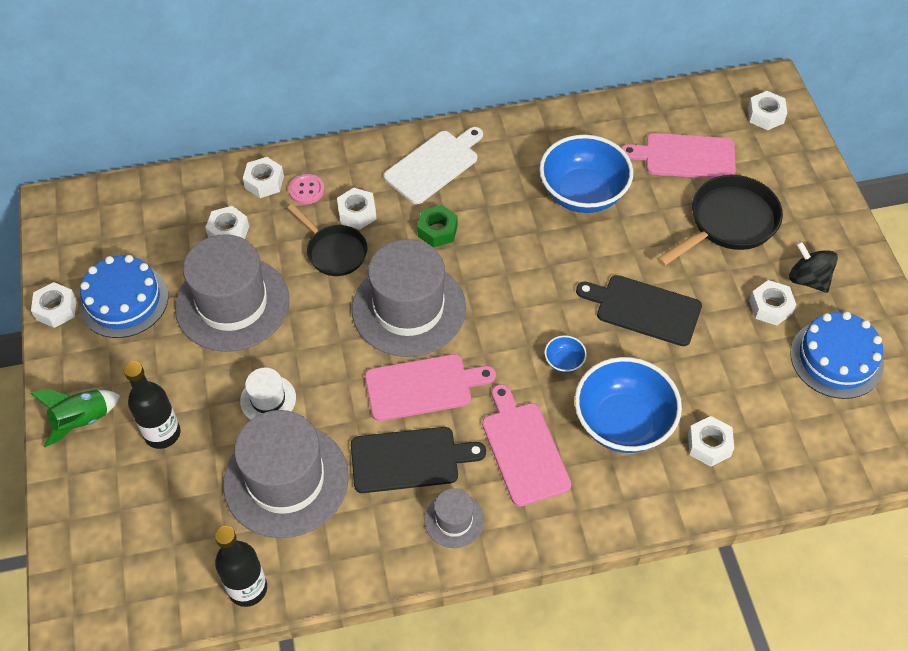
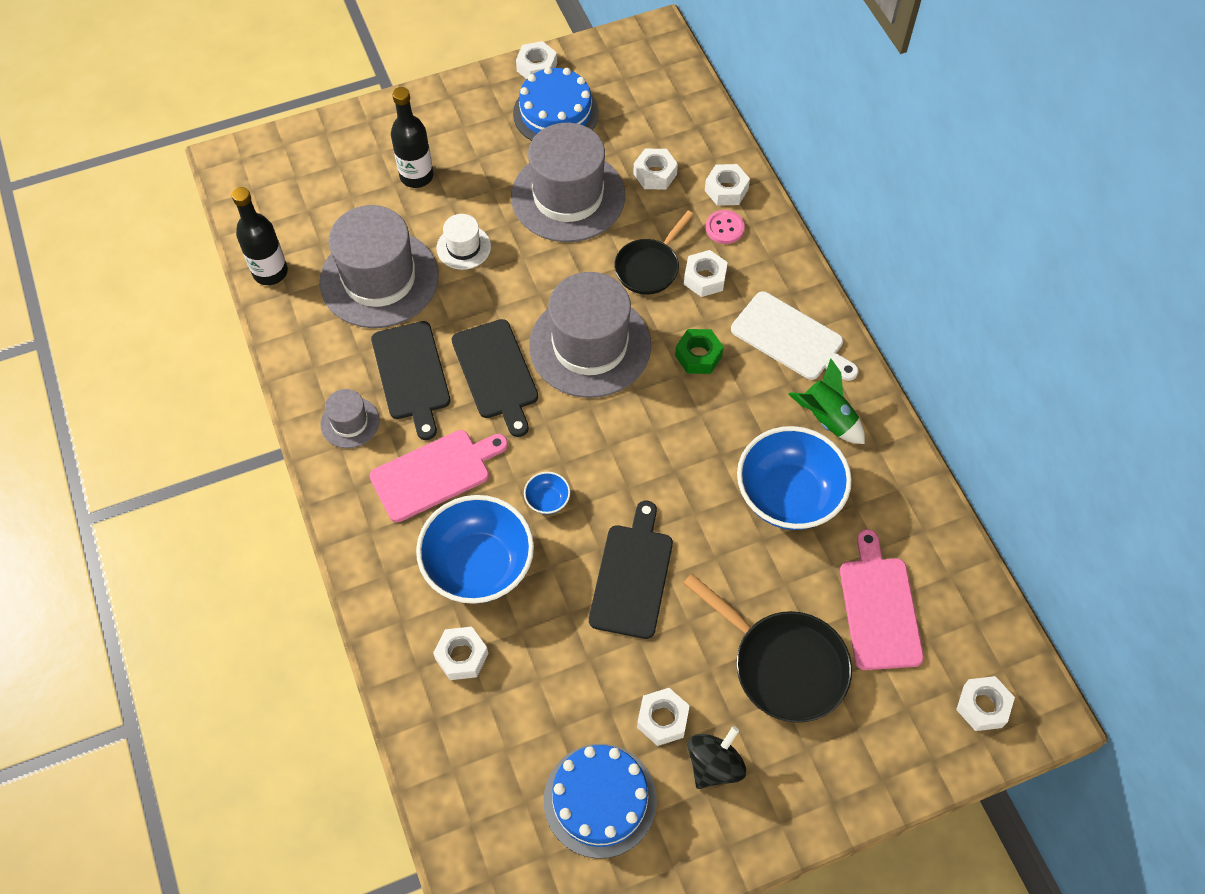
camera: 80 degrees right, 5 degrees up
green rocket [30,389,120,447] -> green rocket moved to [788,358,865,444]
pink cutting board [365,354,496,421] -> black cutting board [452,319,538,437]

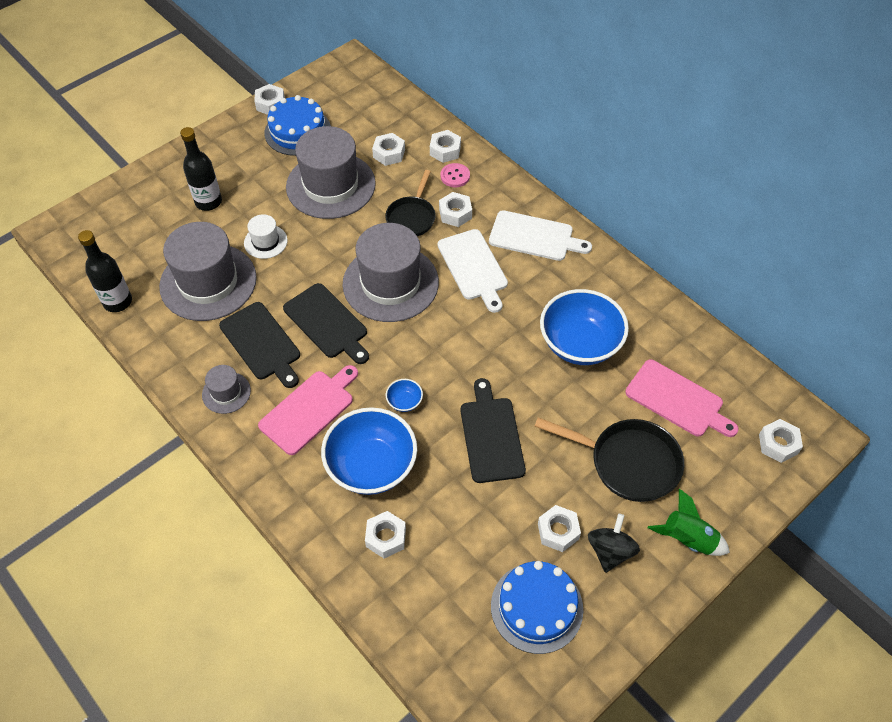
camera: 20 degrees left, 5 degrees down
green nut [675,329,724,374] -> white cutting board [437,229,508,313]
green rocket [788,358,865,444] -> green rocket moved to [648,489,730,556]
pink cutting board [840,529,924,670] -> pink cutting board turned 150 degrees clockwise [625,359,739,437]

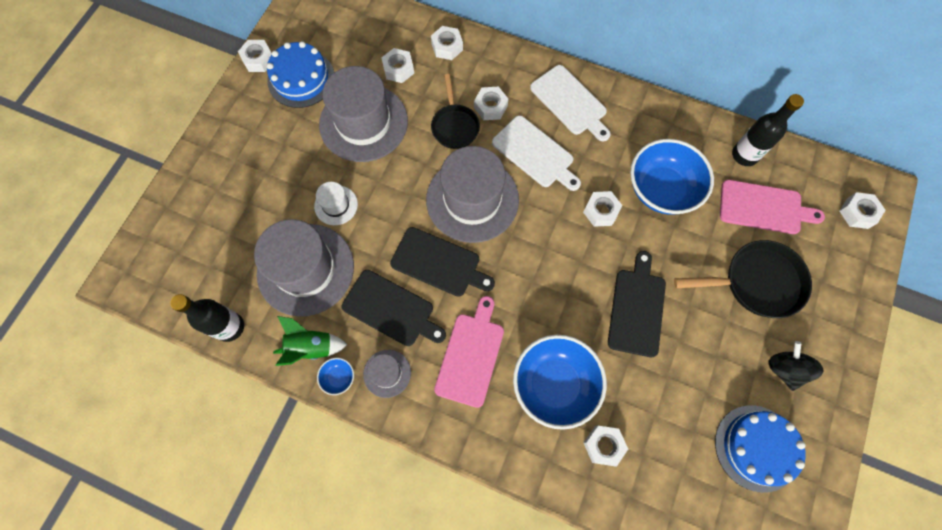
camera: 25 degrees left, 15 degrees up
black bottle [180,127,222,211] -> black bottle moved to [732,94,804,166]
blue bowl [386,379,423,412] -> blue bowl moved to [317,358,354,395]
pink button [440,163,470,187] -> none
black cutting board [461,378,526,483] -> black cutting board turned 45 degrees clockwise [608,251,666,357]
white cutting board [489,210,592,261] -> white cutting board turned 60 degrees clockwise [530,65,611,141]
white nut [538,505,581,552] -> white nut moved to [583,191,622,227]
green rocket [648,489,730,556] -> green rocket moved to [273,316,347,366]

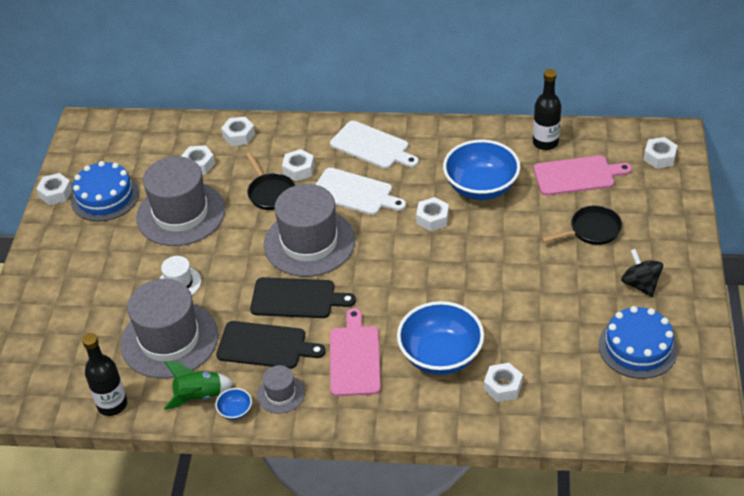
camera: 15 degrees left, 25 degrees down
black cutting board [608,251,666,357] -> none
black pan [674,240,812,318] -> black pan [541,205,622,245], size x0.66

